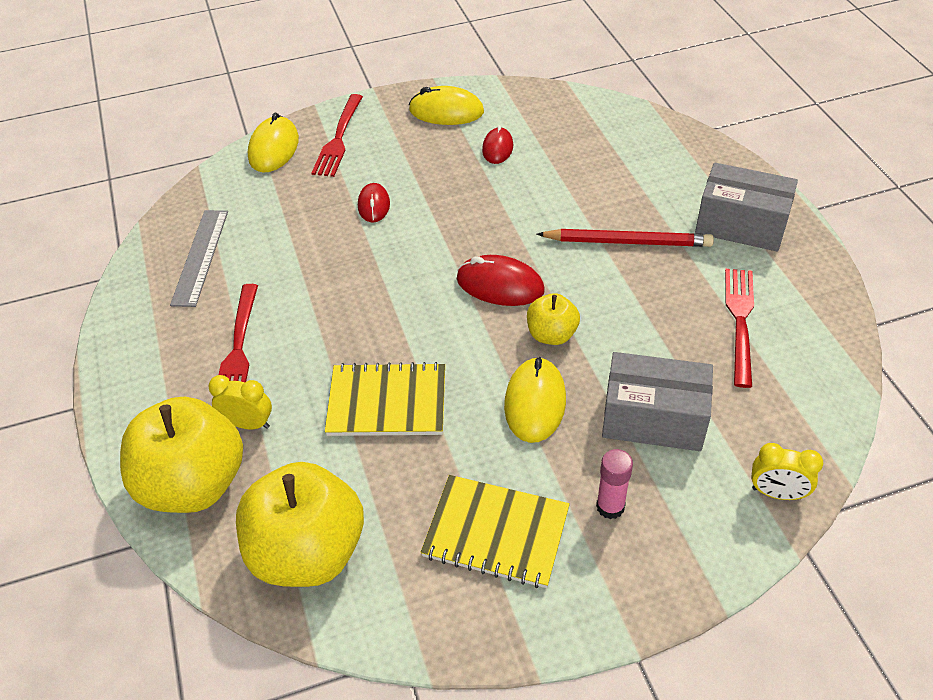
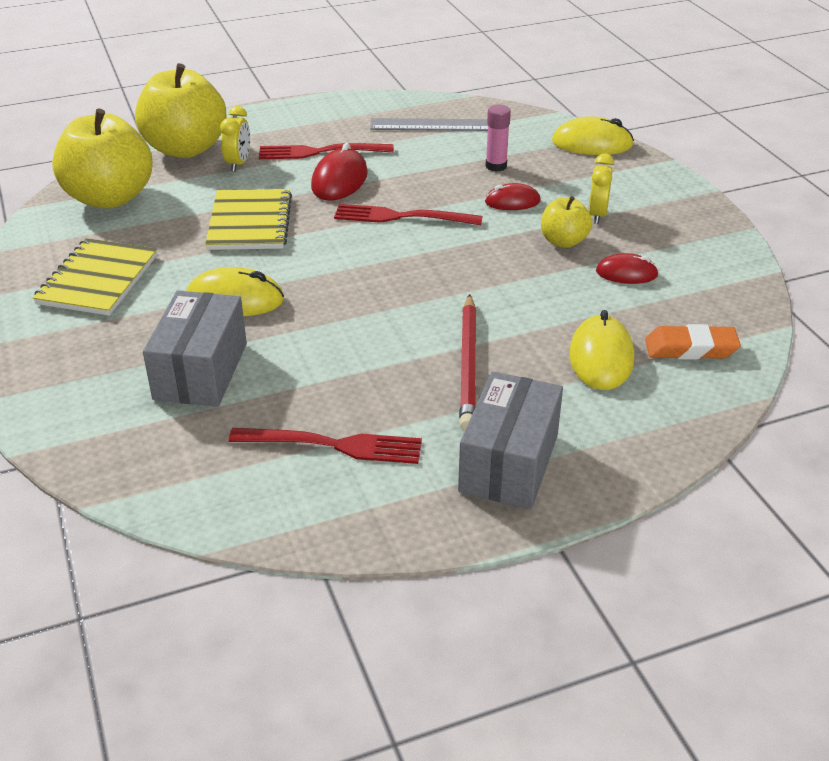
camera: 85 degrees right, 10 degrees down
red fork [312,94,363,177] -> red fork moved to [334,204,483,225]
yellow mouse [409,86,484,125] -> yellow mouse moved to [569,310,634,390]
red mouse [457,255,545,306] -> red mouse moved to [311,143,368,201]
yellow apple [527,293,580,345] -> yellow apple moved to [541,196,592,248]
pink glue stick [596,449,633,519] -> pink glue stick moved to [486,105,511,172]
yellow clock [751,443,823,500] -> yellow clock moved to [588,154,614,224]
none -> orange eraser [645,324,741,360]

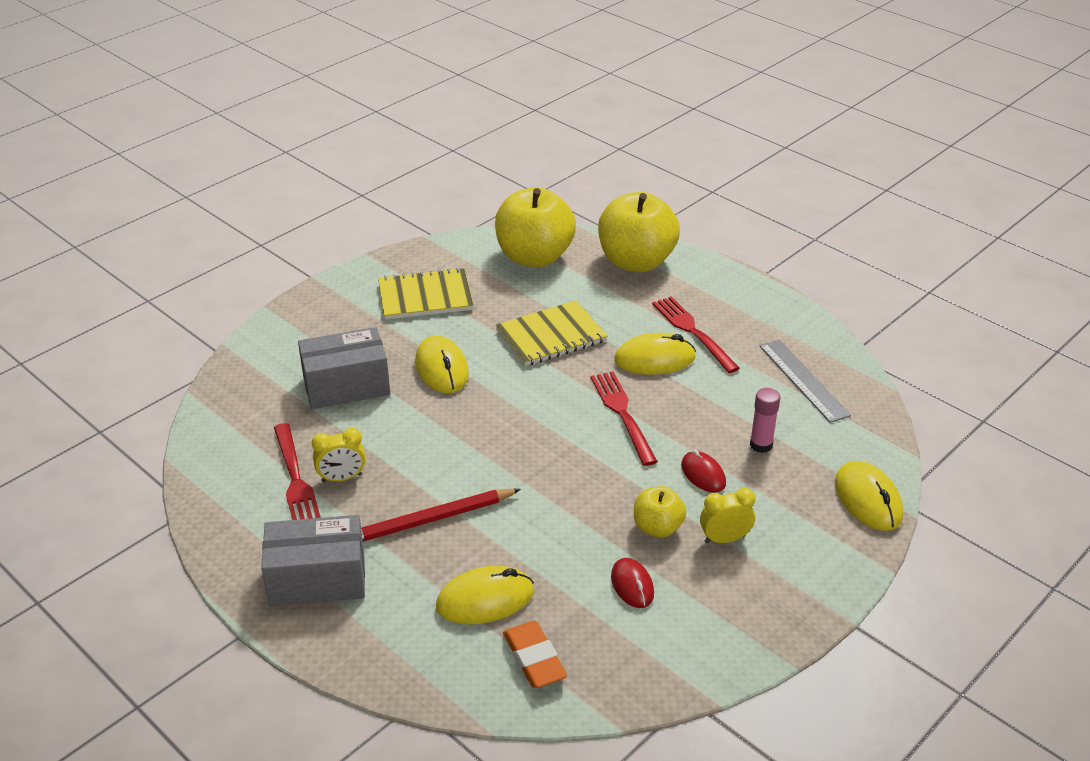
camera: 65 degrees right, 0 degrees up
yellow clock [220,106,250,172] -> yellow clock moved to [312,428,366,482]
red mouse [311,143,368,201] -> yellow mouse [614,333,696,375]

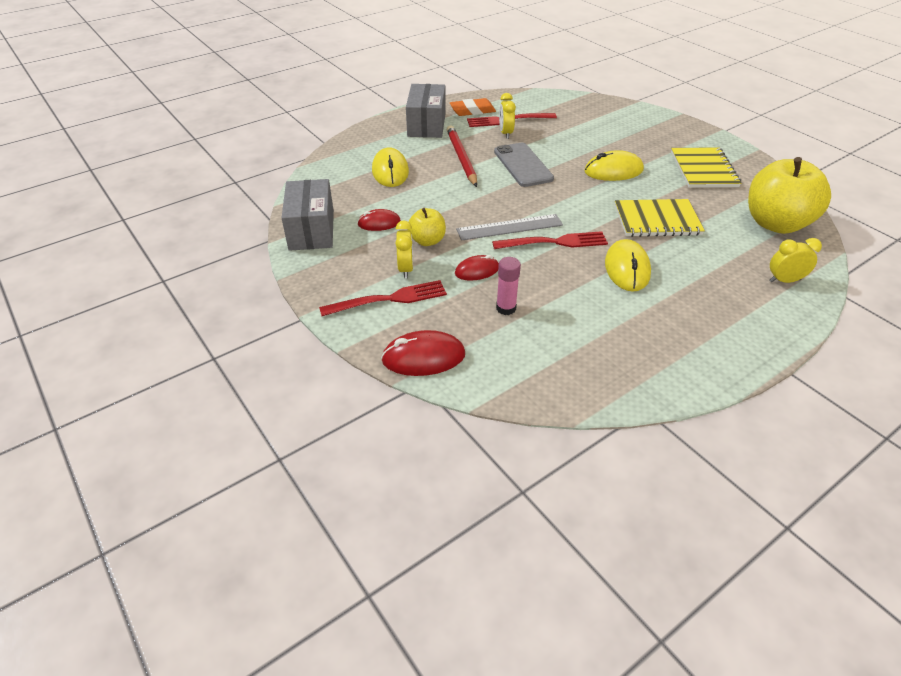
camera: 100 degrees right, 5 degrees up
grey box [298,327,390,409] -> grey box moved to [282,179,334,251]
yellow notebook [496,301,607,366] -> yellow notebook turned 75 degrees counterclockwise [615,199,705,237]
orange eraser [503,621,567,688] -> orange eraser moved to [450,98,496,116]
yellow apple [598,192,680,272] -> yellow clock [770,238,822,283]
red fork [652,296,740,373] -> red fork moved to [319,280,447,316]
grey ruler [760,339,851,423] -> grey ruler moved to [456,214,563,241]
yellow mouse [835,461,903,531] -> red mouse [381,330,465,376]
none -> grey phone [494,143,554,187]

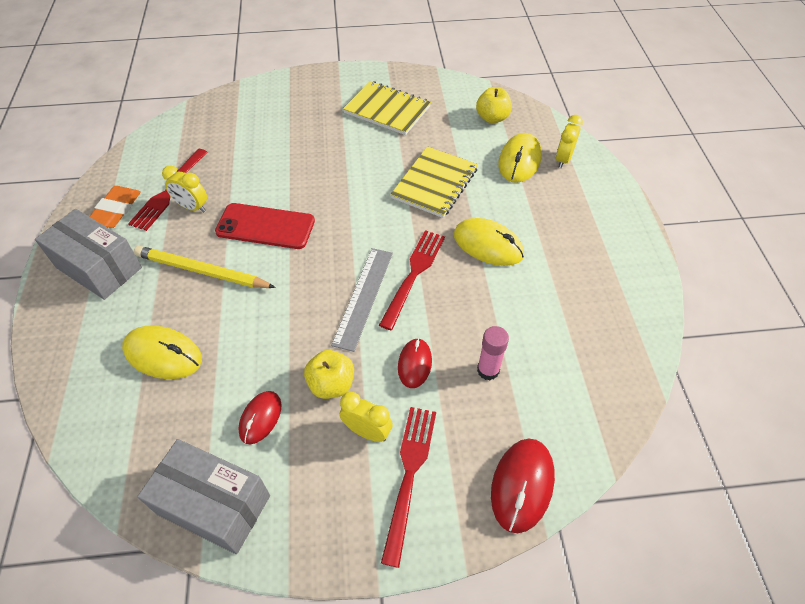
camera: 60 degrees left, 10 degrees up
red pencil [447,125,477,187] -> yellow pencil [134,246,276,288]
grey phone [494,143,554,187] -> red phone [215,203,315,249]
yellow mouse [584,150,644,181] -> yellow mouse moved to [498,133,542,183]
yellow apple [748,157,831,234] -> yellow apple [476,87,512,124], size x0.51

